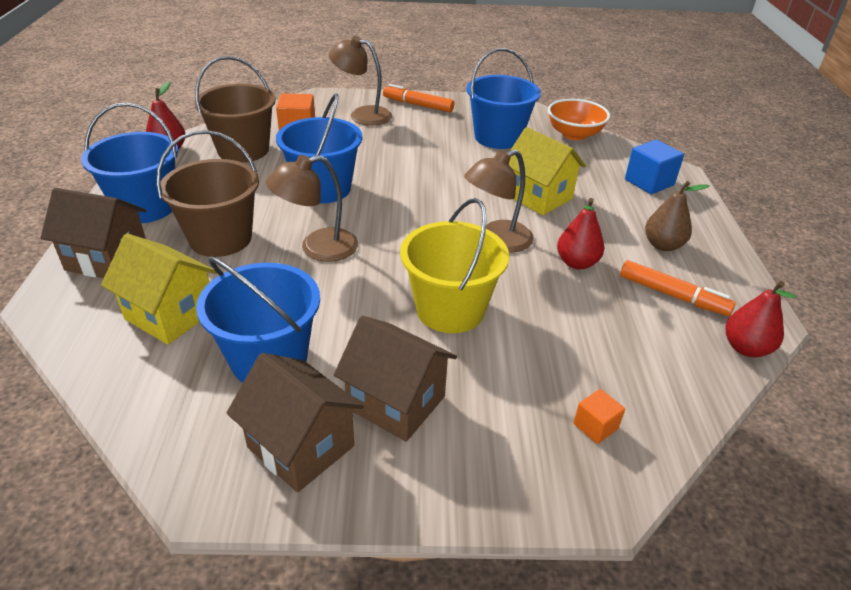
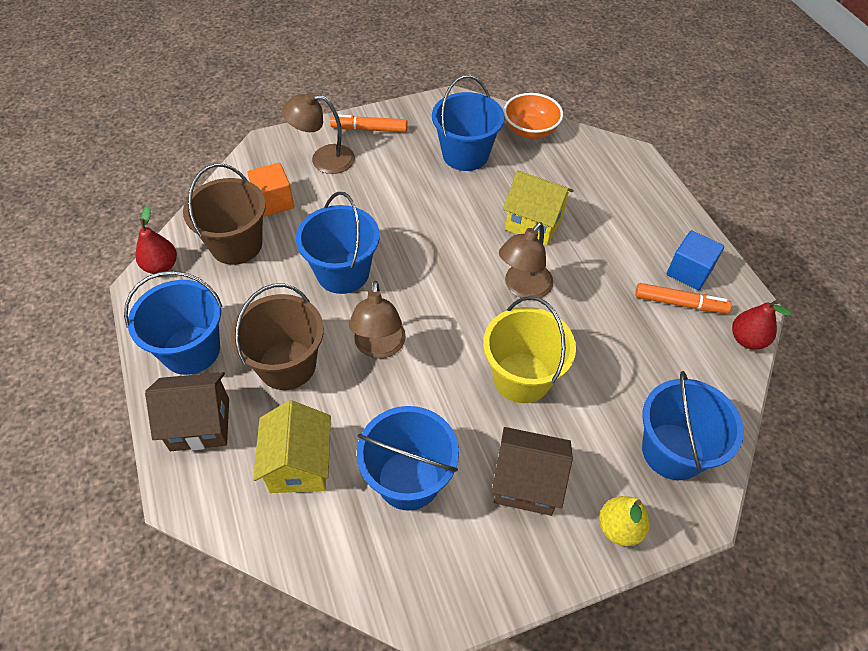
camera: 20 degrees left, 15 degrees up
yellow house [101,233,217,345] -> yellow house turned 75 degrees clockwise [253,400,331,493]
brown house [226,353,364,492] -> none
brown lamp [266,155,358,262] -> brown lamp turned 45 degrees counterclockwise [349,281,406,359]
red pear [557,198,604,269] -> none
orange cube [573,389,625,444] -> blue bucket [642,371,744,480]
blue cube [625,140,684,194] -> blue cube moved to [667,230,724,290]
brown pear [645,181,710,251] -> none
none -> yellow pear [599,496,650,546]

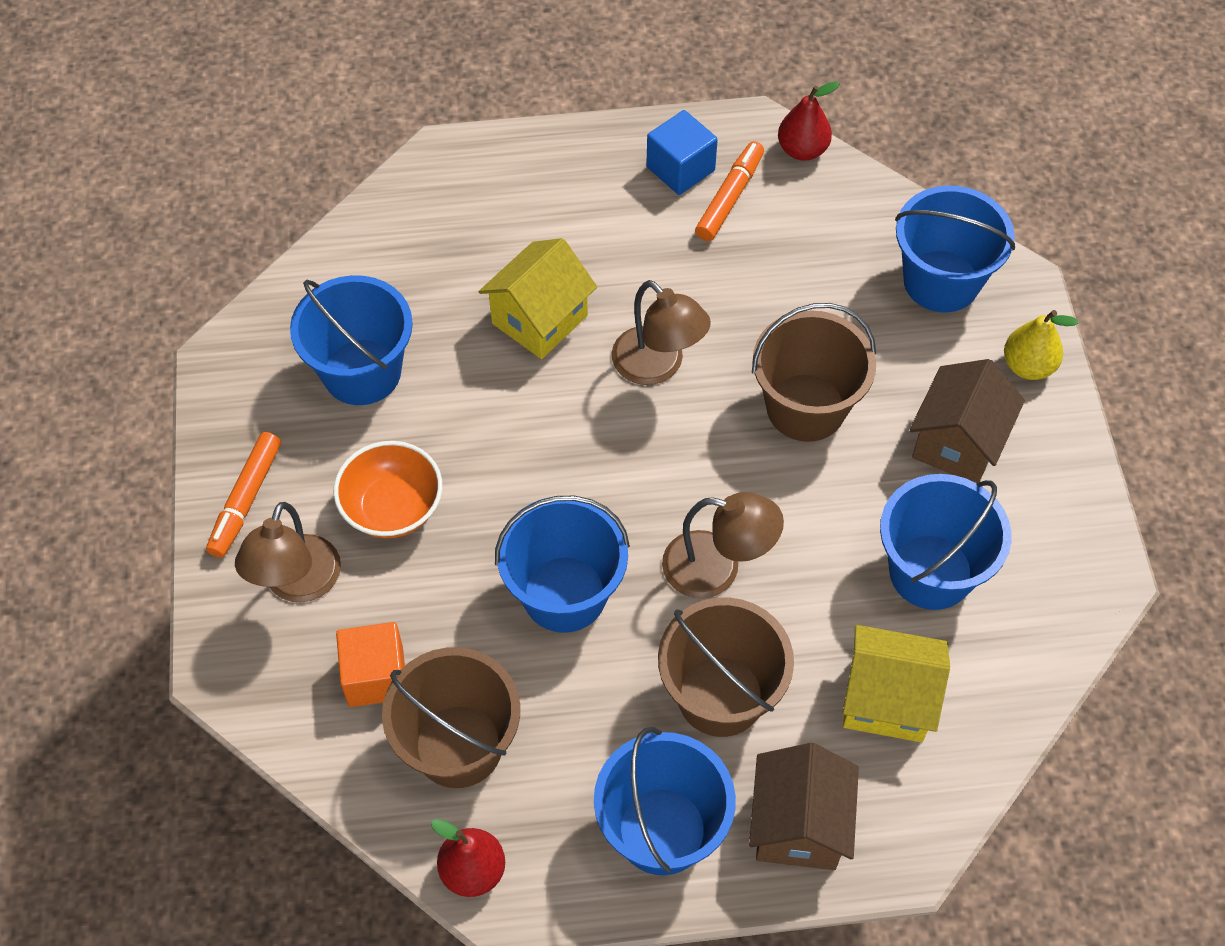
camera: 75 degrees left, 5 degrees up
yellow bucket [483,296,576,403] -> brown bucket [752,303,876,442]
orange bowl [504,93,563,139] -> orange bowl moved to [334,441,442,538]

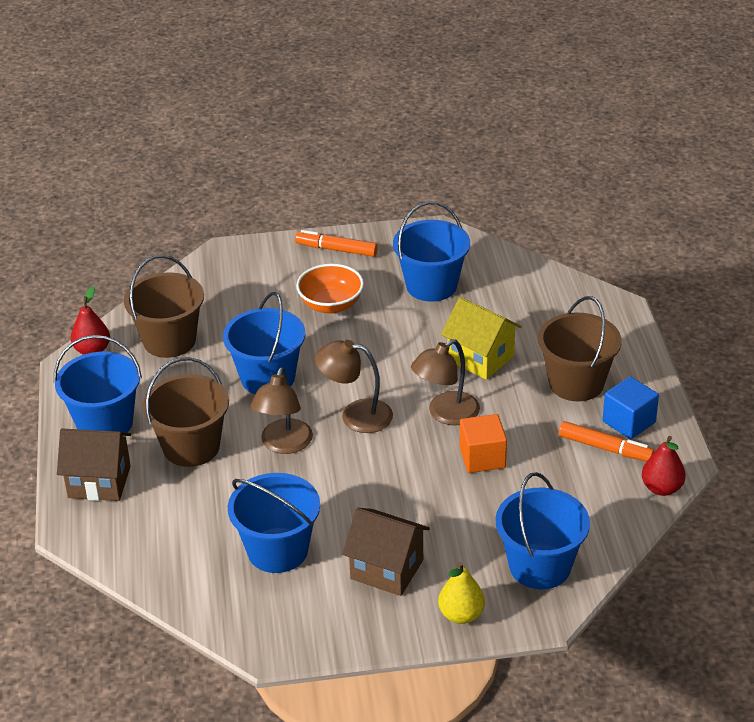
camera: 90 degrees right, 20 degrees down
brown lamp [235,502,341,603] -> brown lamp moved to [315,340,393,433]
orange cube [336,622,405,707] -> orange cube moved to [460,414,507,473]
brown bucket [752,303,876,442] -> brown bucket moved to [538,296,622,401]
yellow house [843,625,950,742] -> none

